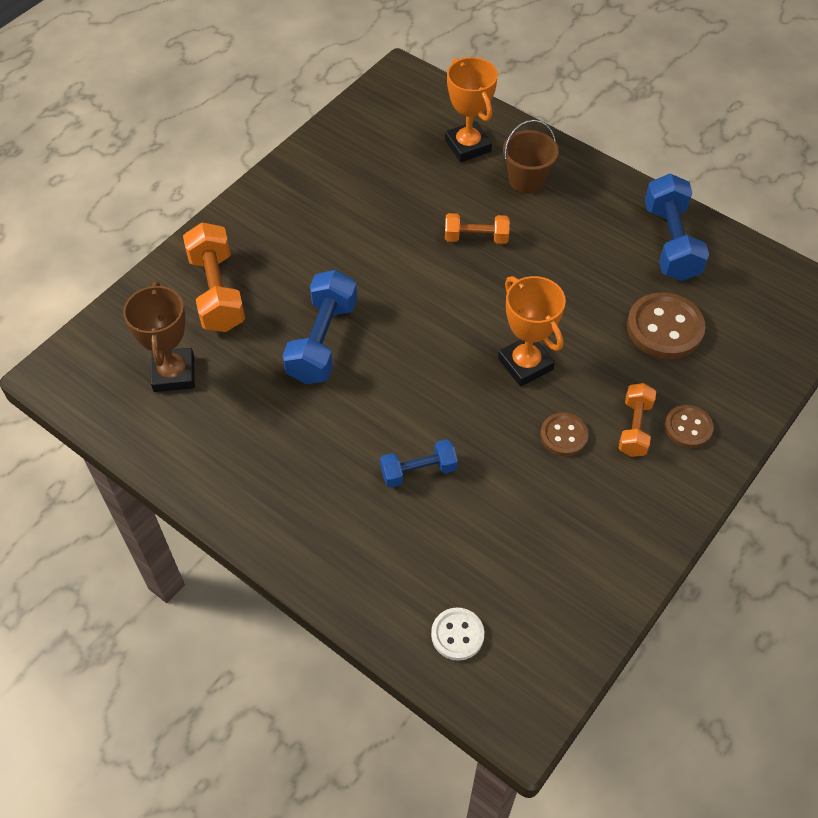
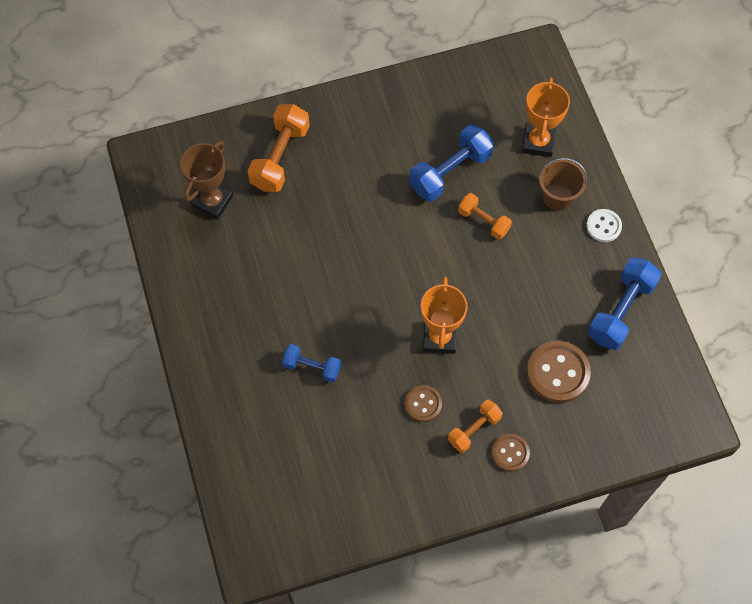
camera: 35 degrees right, 10 degrees up
blue dumbbell [282,270,357,384] -> blue dumbbell moved to [409,124,494,202]
white button [431,608,484,661] -> white button moved to [586,209,622,242]

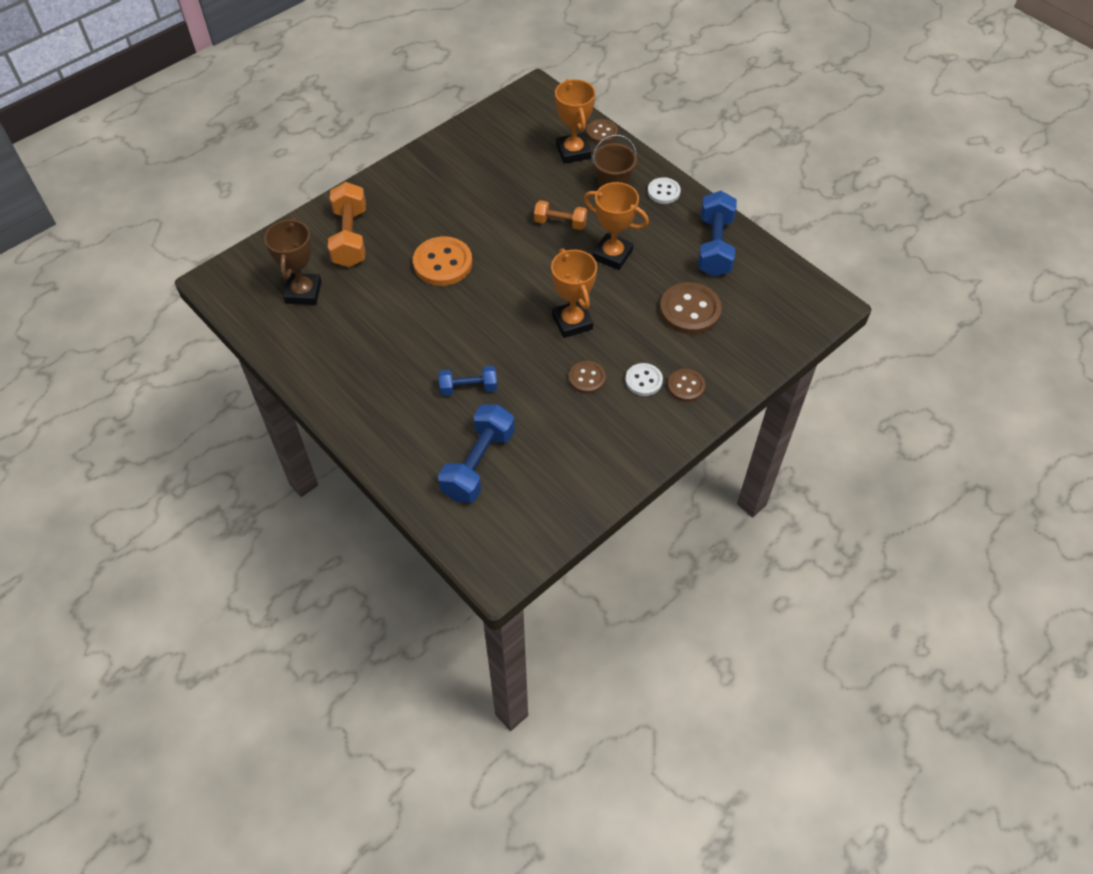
camera: 25 degrees left, 10 degrees down
blue dumbbell [409,124,494,202] -> blue dumbbell moved to [438,404,515,503]
orange dumbbell [448,400,503,453] -> white button [625,363,663,396]
none -> orange button [413,236,472,286]
none -> orange trophy [584,182,649,270]
none -> brown button [586,119,618,144]

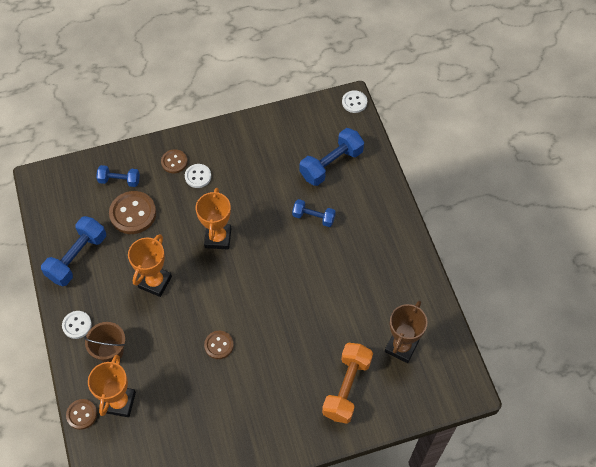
camera: 155 degrees left, 5 degrees up
orange button [413,236,472,286] -> none
orange dumbbell [534,200,587,230] -> none
brown button [569,361,606,394] -> brown button moved to [204,331,234,359]
orange trophy [584,182,649,270] -> orange trophy turned 60 degrees clockwise [128,234,172,297]
none -> blue dumbbell [96,165,140,187]
none -> white button [342,90,367,113]

